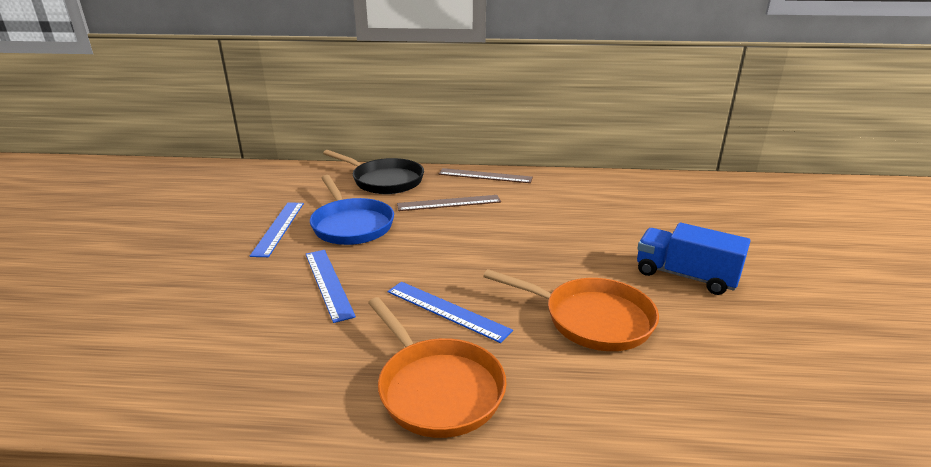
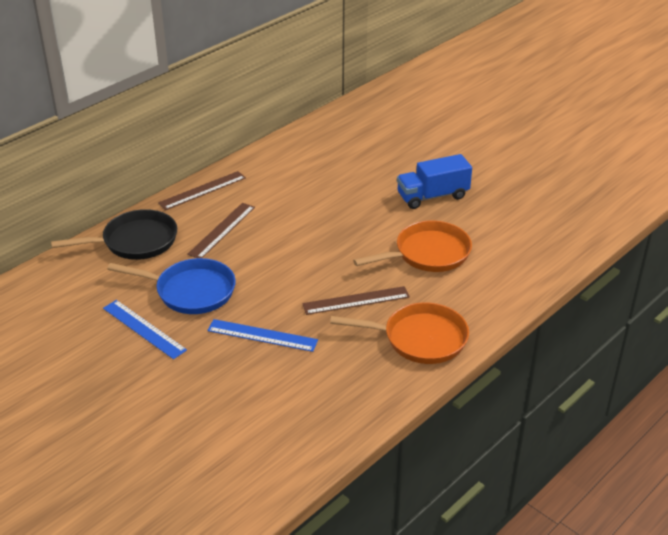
camera: 50 degrees left, 10 degrees up
blue ruler [388,282,513,343] -> brown ruler [302,286,410,315]

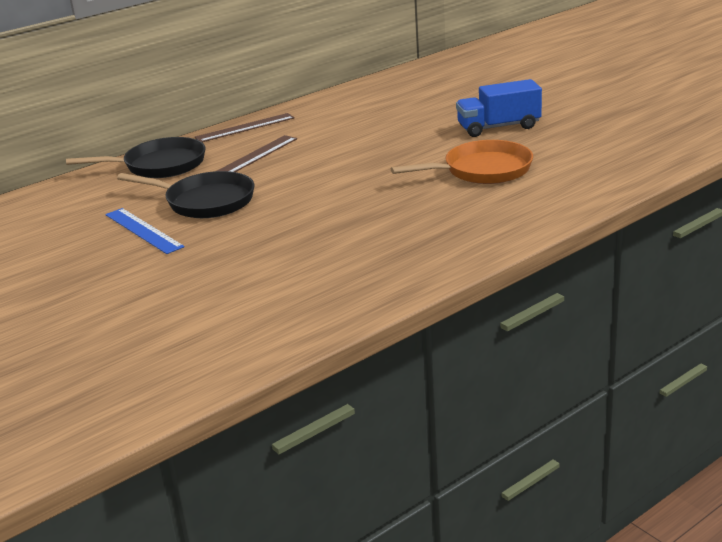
camera: 10 degrees right, 10 degrees down
blue pan [107,258,236,314] -> black pan [117,171,254,218]
blue ruler [207,319,318,352] -> none
brown ruler [302,286,410,315] -> none
orange pan [330,302,469,364] -> none

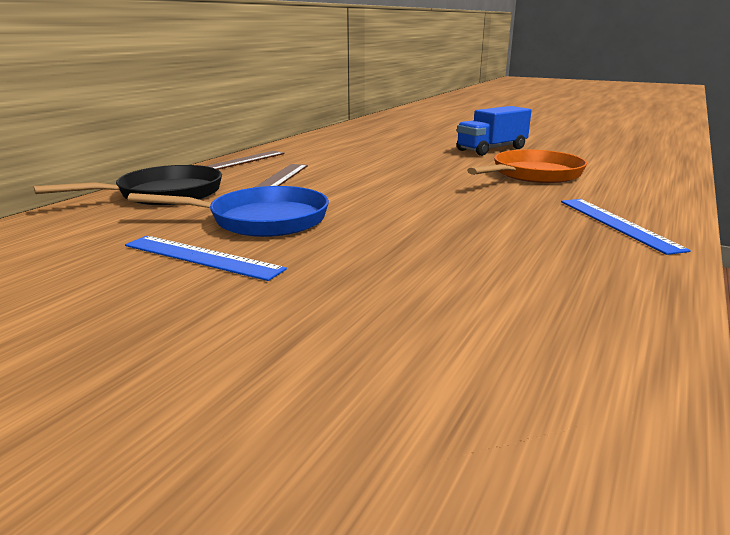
camera: 25 degrees left, 5 degrees down
black pan [117,171,254,218] -> blue pan [128,186,329,237]
none -> blue ruler [561,199,691,255]

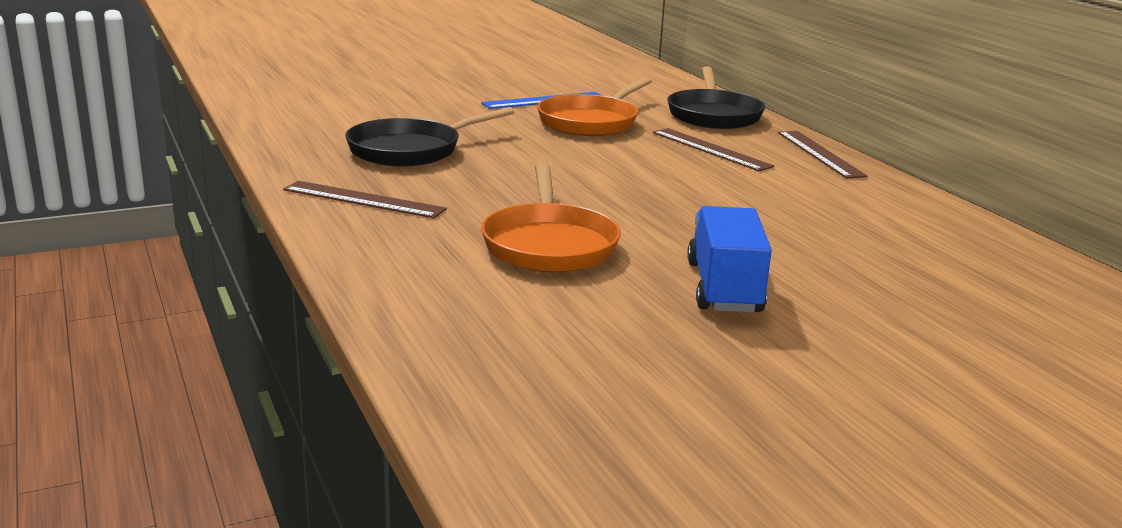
camera: 125 degrees right, 0 degrees up
blue pan [128,186,329,237] -> orange pan [537,77,652,136]
blue ruler [561,199,691,255] -> brown ruler [283,181,447,218]
none -> black pan [345,107,515,166]

